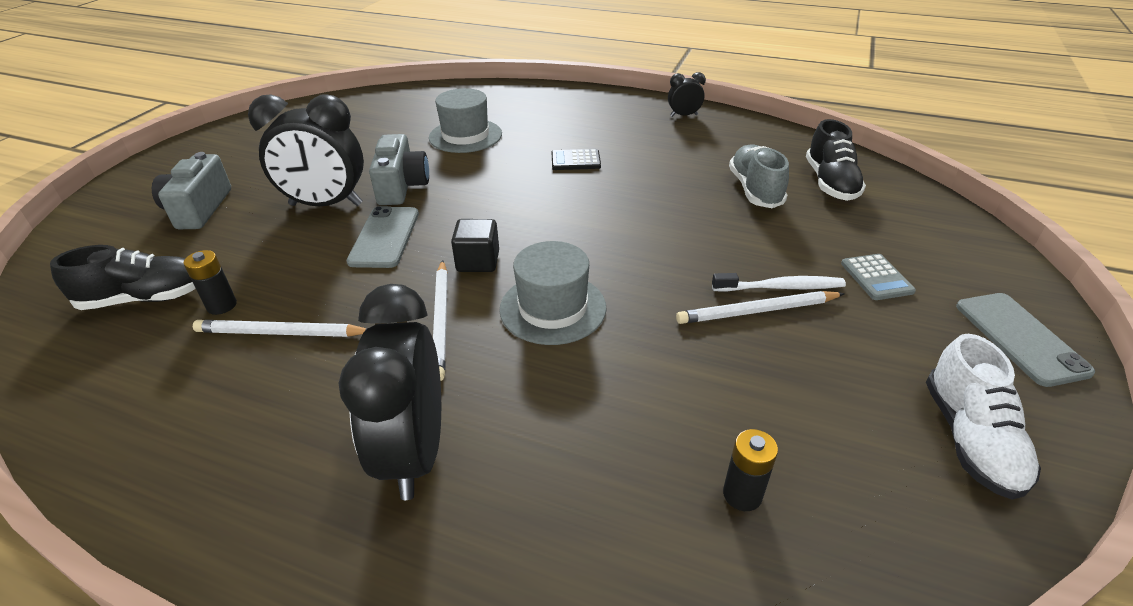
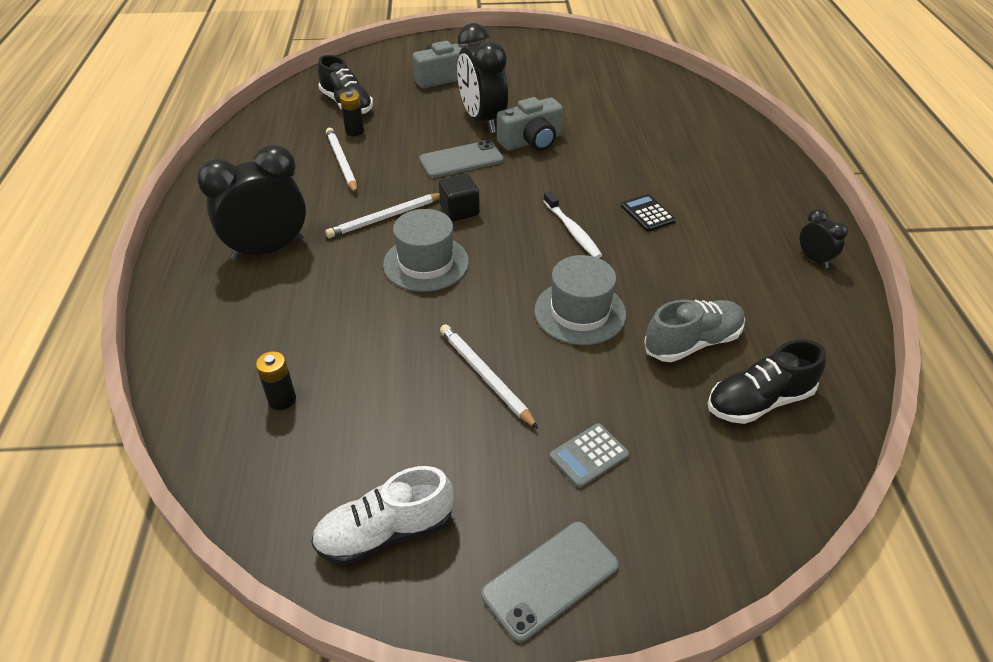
camera: 65 degrees right, 5 degrees up
grey hat [429,88,502,153] -> grey hat moved to [534,255,626,345]
white toothbrush [712,273,846,292] -> white toothbrush moved to [543,191,602,258]

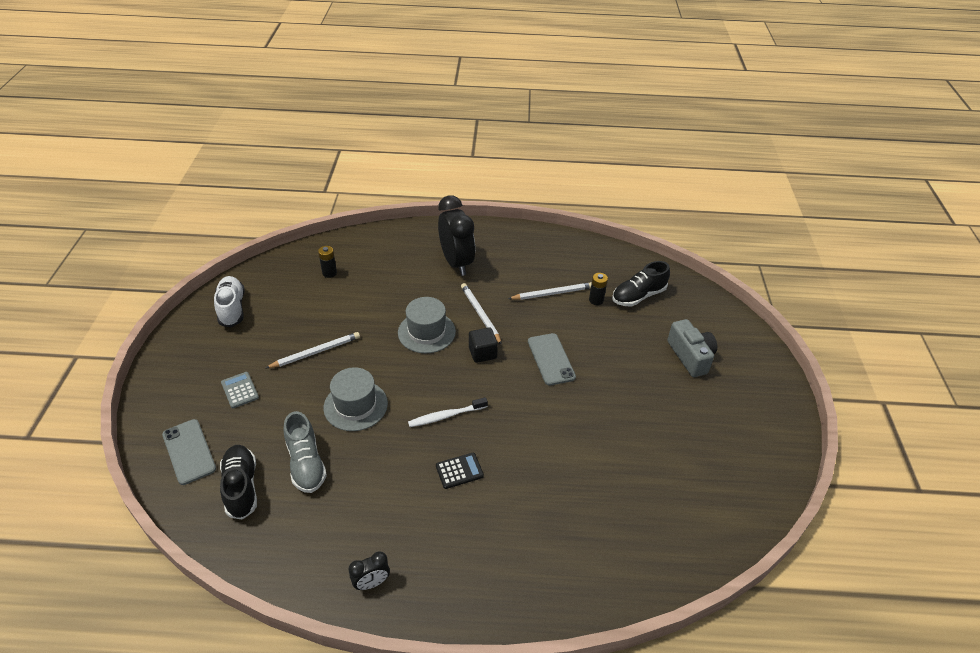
camera: 95 degrees right, 0 degrees up
black clock [457,23,508,133] -> none
grey phone [481,522,619,642] -> grey phone moved to [162,419,216,485]
grey camera [497,97,563,151] -> none

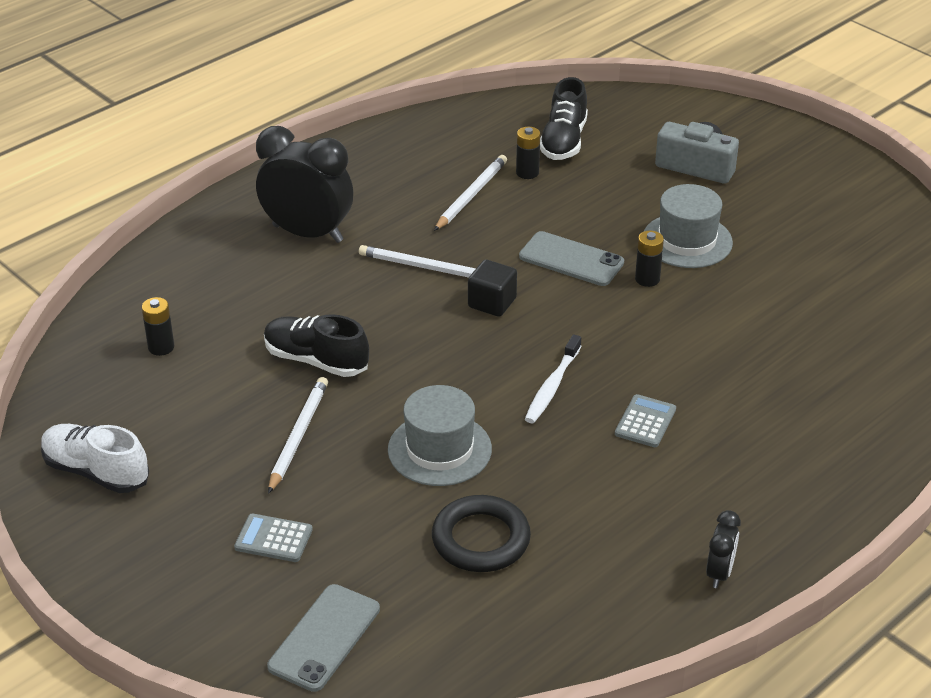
camera: 45 degrees left, 5 degrees down
grey phone [162,419,216,485] -> grey phone turned 75 degrees counterclockwise [267,584,380,692]
black shoe [220,445,257,520] -> black shoe moved to [264,314,369,377]
grey shoe [284,411,327,493] -> black ring [432,495,531,572]
grey hat [398,297,456,353] -> grey hat moved to [643,184,733,268]
black calculator [436,453,484,489] -> grey calculator [615,394,676,447]
none -> black battery [635,231,664,287]

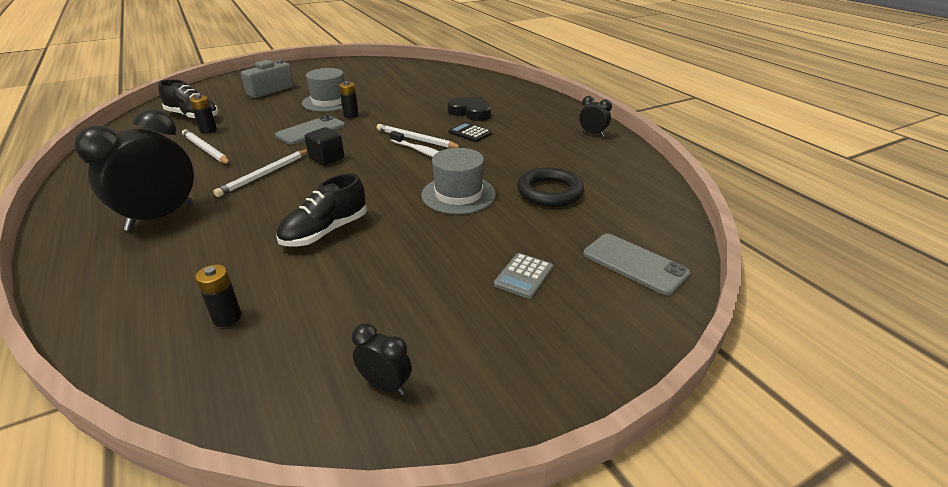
camera: 75 degrees left, 5 degrees down
white shoe [41,424,149,493] -> black clock [352,323,412,395]
white pencil [268,377,328,494] -> white pencil moved to [377,124,462,148]
grey calculator [615,394,676,447] -> black calculator [448,122,492,142]
none -> black heart [448,97,491,121]

